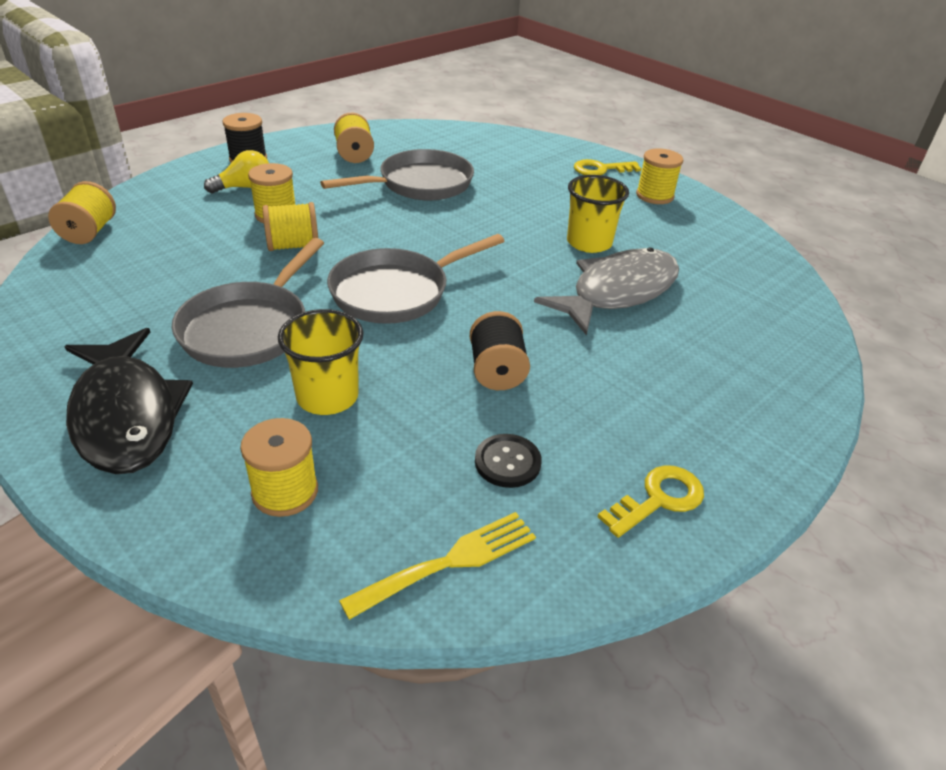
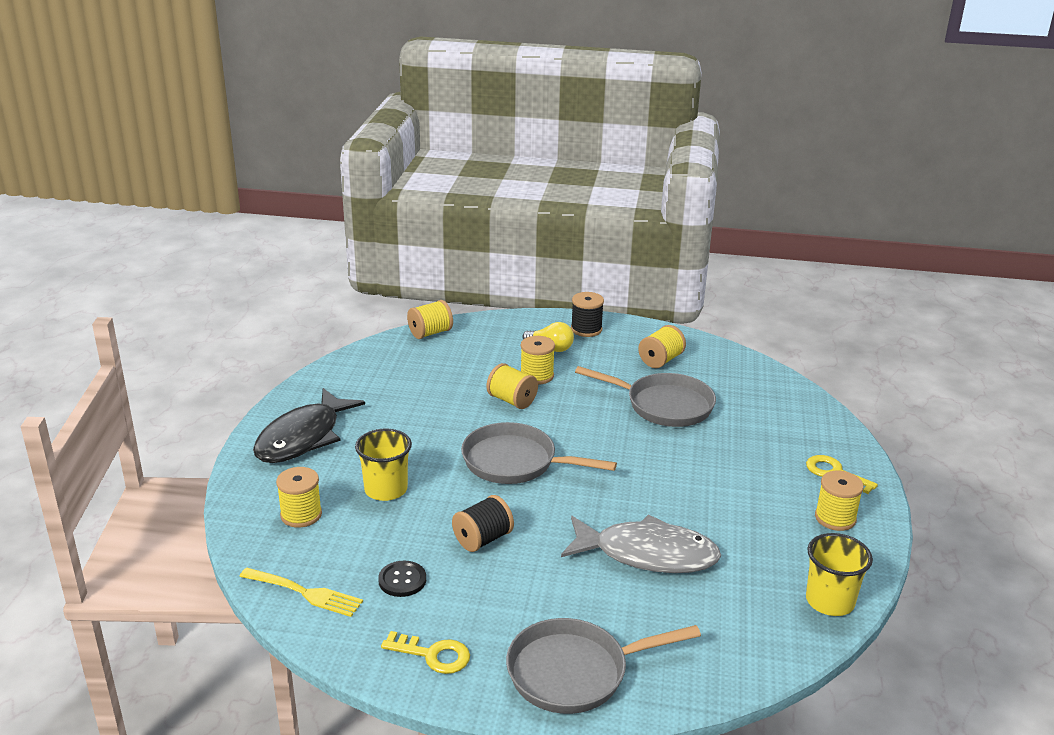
camera: 55 degrees right, 10 degrees down
grey pan [172,238,324,368] -> grey pan moved to [506,618,701,714]
yellow cup [567,175,629,253] -> yellow cup moved to [806,533,873,616]

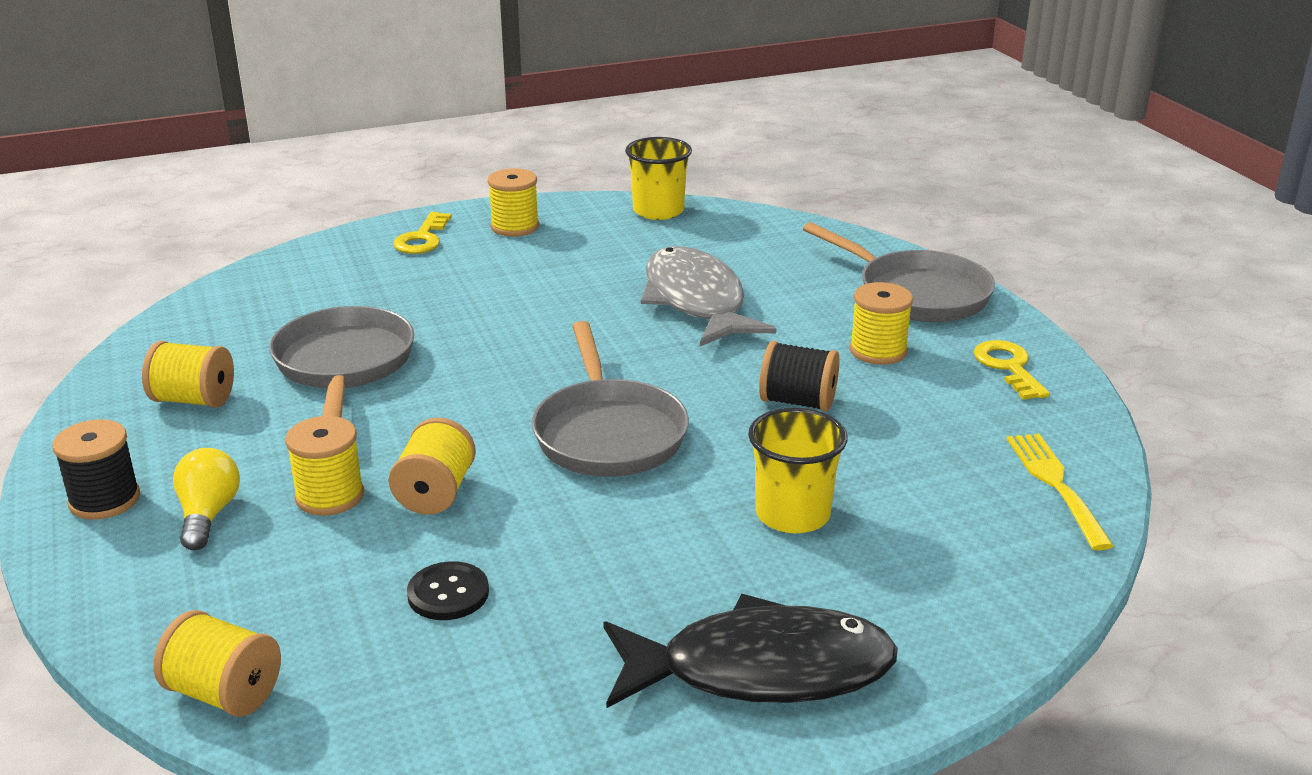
camera: 120 degrees left, 0 degrees up
yellow spool [276,467,322,528] -> yellow spool moved to [850,282,913,365]
black button [378,561,426,597] -> black button moved to [407,561,489,620]

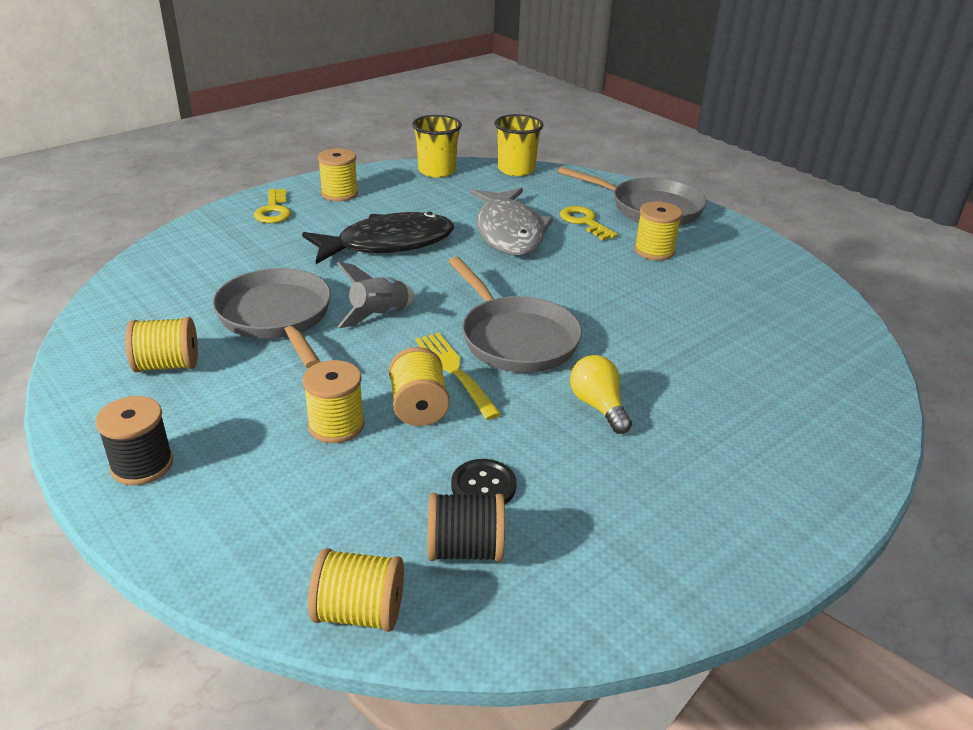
camera: 20 degrees left, 5 degrees up
yellow light bulb [173,448,240,550] -> yellow light bulb moved to [570,355,632,434]
black fish [603,594,898,708] -> black fish moved to [302,212,454,264]
grey fish [641,246,776,346] -> grey fish turned 150 degrees counterclockwise [470,188,553,256]
yellow cup [748,407,848,533] -> yellow cup moved to [495,114,544,176]
black spool [759,341,839,412] -> black spool moved to [428,493,505,562]
yellow key [974,340,1050,400] -> yellow key moved to [560,206,618,241]
yellow fork [1007,434,1114,550] -> yellow fork moved to [415,333,501,420]
none -> grey rocket [337,262,415,328]

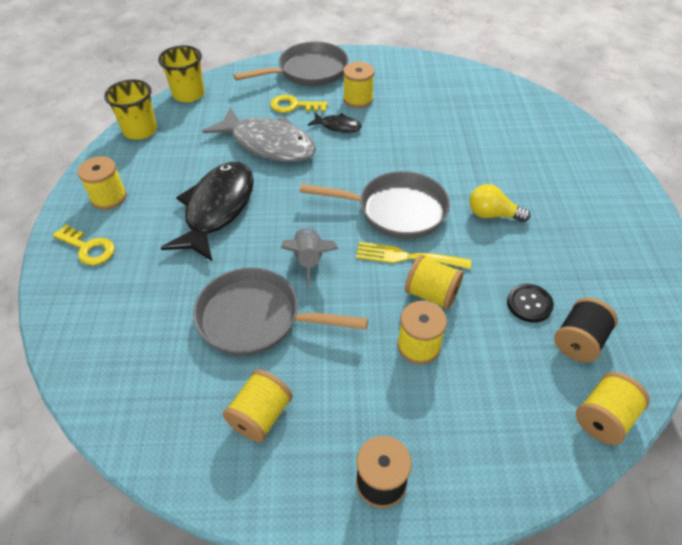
camera: 50 degrees left, 15 degrees up
none -> black fish [308,113,362,133]

